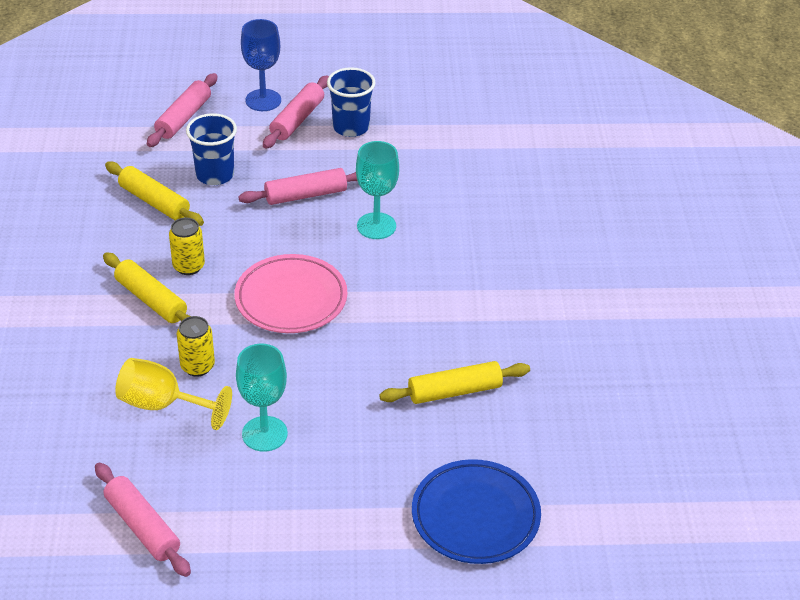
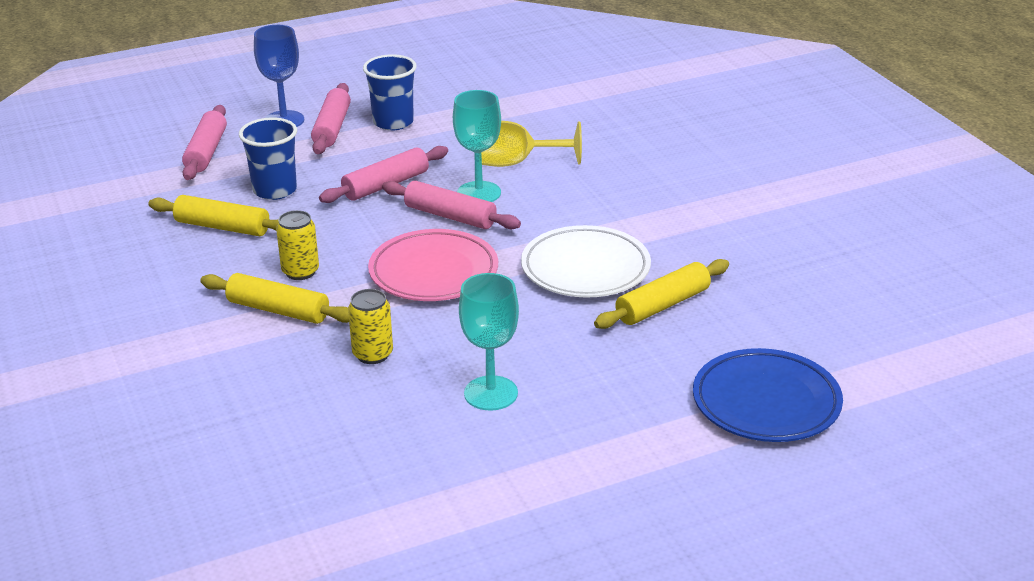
camera: 20 degrees left, 10 degrees down
pink rolling pin [95,463,191,577] -> pink rolling pin moved to [382,181,521,229]
yellow goblet [115,358,232,430] -> yellow goblet moved to [481,121,582,167]
none -> white plate [521,225,651,297]

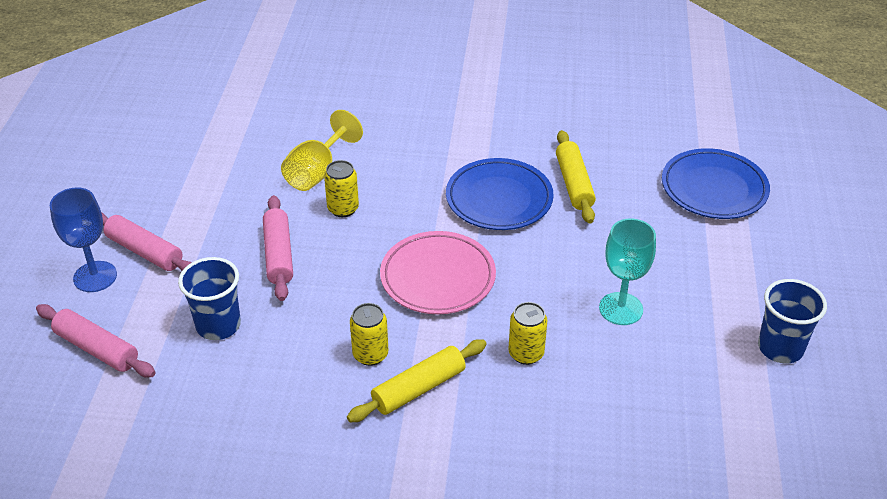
camera: 60 degrees left, 10 degrees up
yellow rolling pin [149,195,279,236] -> none
blue cup [363,54,417,131] -> blue cup moved to [758,279,827,363]
pink rolling pin [382,181,521,229] -> none
turquoise goblet [453,90,501,202] -> yellow can [324,160,359,217]
white plate [521,225,651,297] -> blue plate [446,158,554,230]

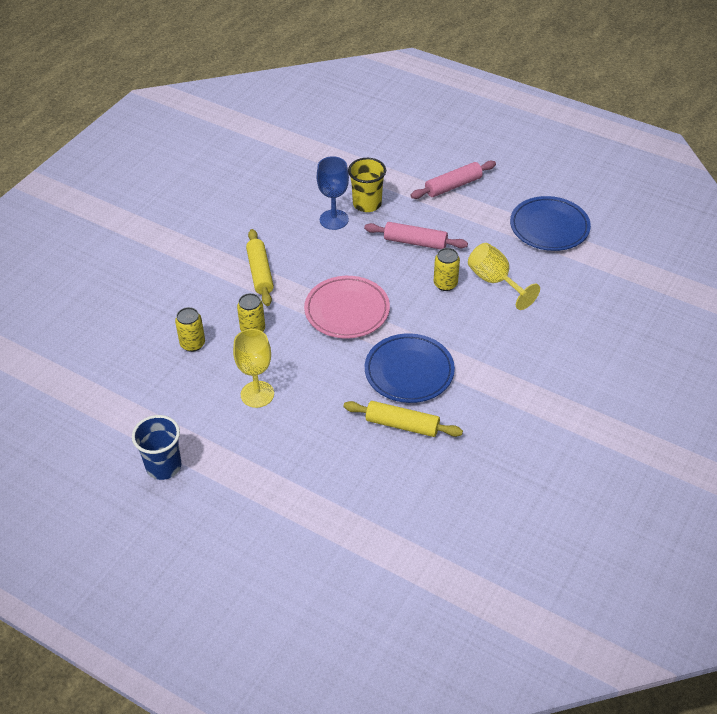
camera: 115 degrees right, 5 degrees up
pink rolling pin [36,304,156,377] -> none
blue goblet [50,187,117,292] -> blue goblet moved to [317,156,349,230]
blue cup [178,257,241,340] -> yellow cup [348,158,386,212]
yellow can [350,303,388,366] -> yellow can moved to [175,307,205,352]
turquoise goblet [599,218,656,325] -> yellow goblet [233,329,274,408]
blue plate [662,148,770,219] -> blue plate moved to [510,196,591,251]

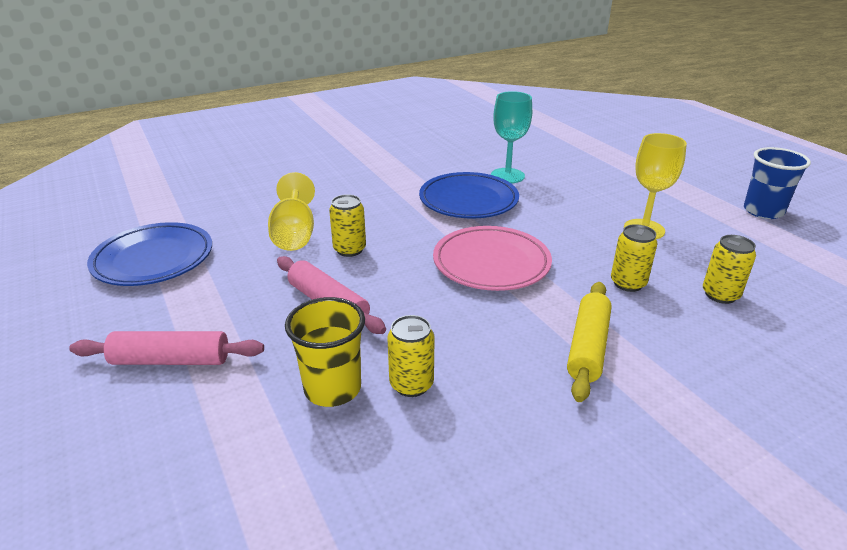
camera: 150 degrees left, 15 degrees down
blue goblet [317,156,349,230] -> yellow can [387,315,435,397]
yellow rolling pin [344,401,463,437] -> turquoise goblet [491,91,532,183]

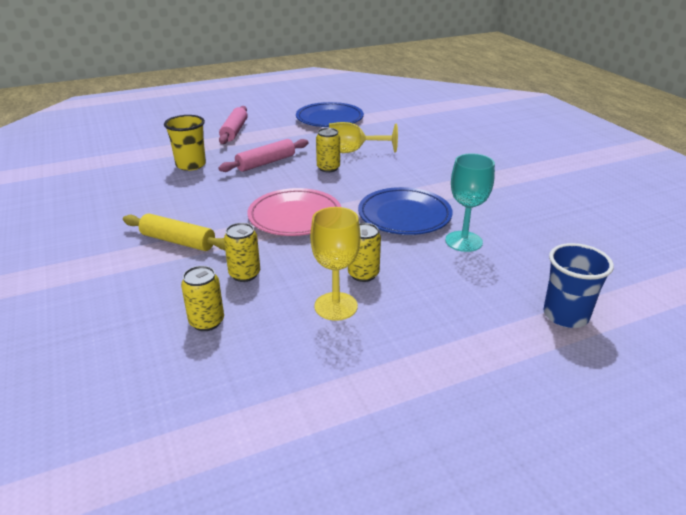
camera: 95 degrees right, 0 degrees up
yellow can [387,315,435,397] -> yellow can moved to [348,223,381,282]
blue cup [744,147,811,219] -> blue cup moved to [543,243,614,328]

